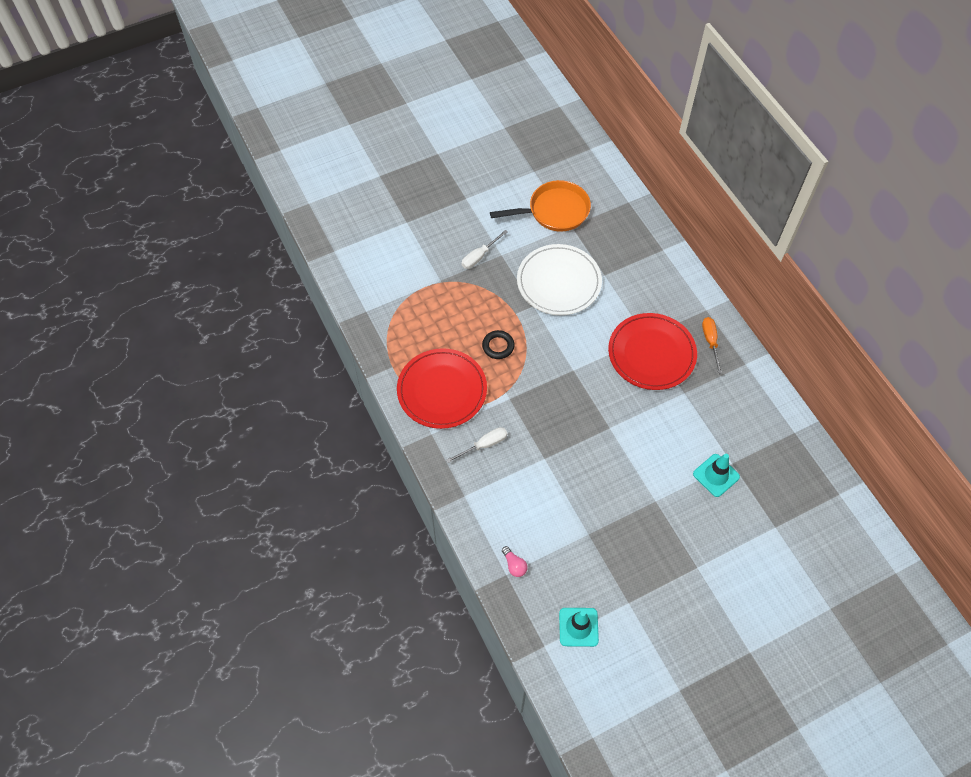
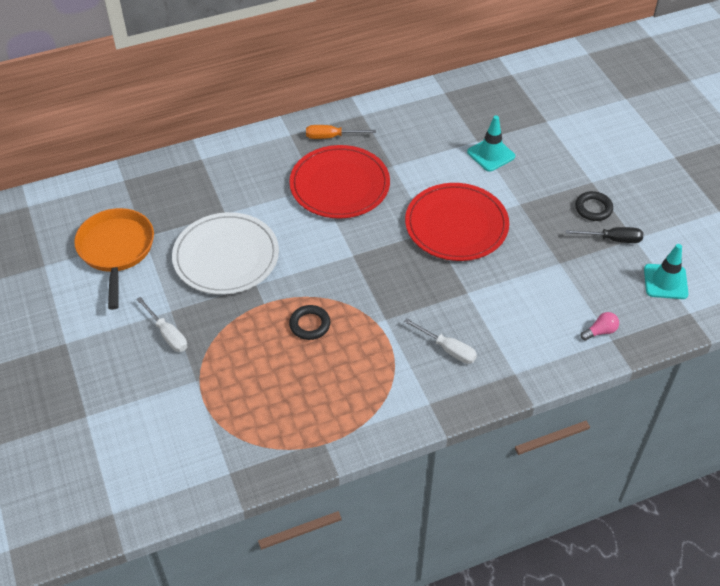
camera: 85 degrees left, 10 degrees down
red plate [397,348,487,429] -> red plate moved to [405,183,509,261]
white screwdriver [446,427,508,463] -> white screwdriver turned 150 degrees clockwise [404,318,477,364]
none -> black screwdriver [566,227,643,243]
none -> black ring [575,191,613,221]

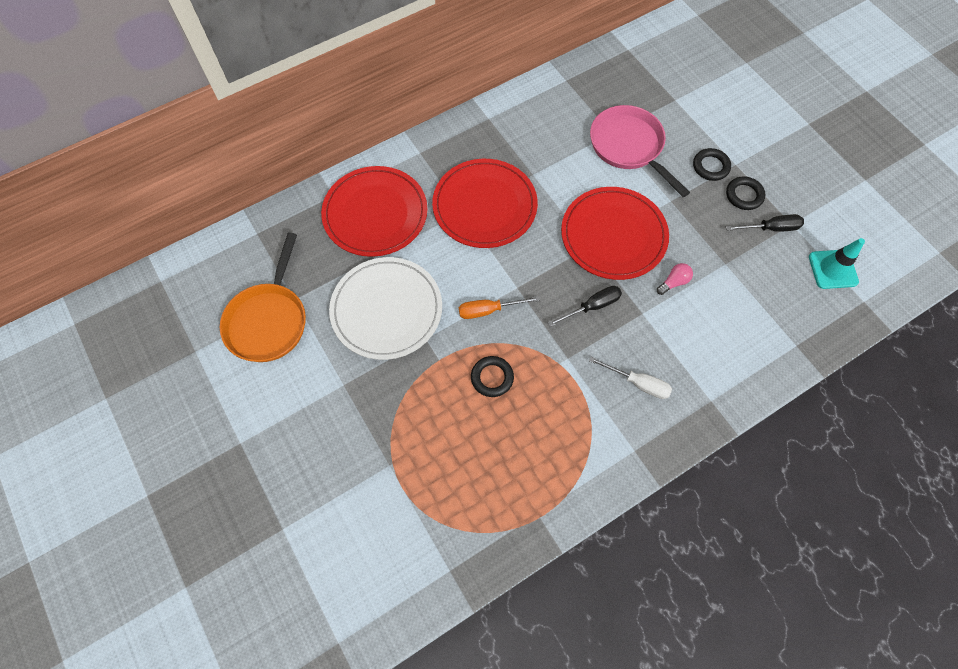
camera: 10 degrees left, 15 degrees up
orange pan [74,208,154,310] -> orange pan turned 150 degrees counterclockwise [220,232,306,362]
white screwdriver [136,297,187,352] -> none
orange screwdriver [306,125,376,139] -> orange screwdriver moved to [459,296,540,319]
turquoise traffic cone [467,116,515,172] -> pink pan [590,105,690,197]
pink light bulb [581,312,619,341] -> pink light bulb moved to [657,263,693,295]
none -> red plate [321,166,427,257]
none -> black screwdriver [548,286,622,327]
none -> black ring [693,148,731,181]

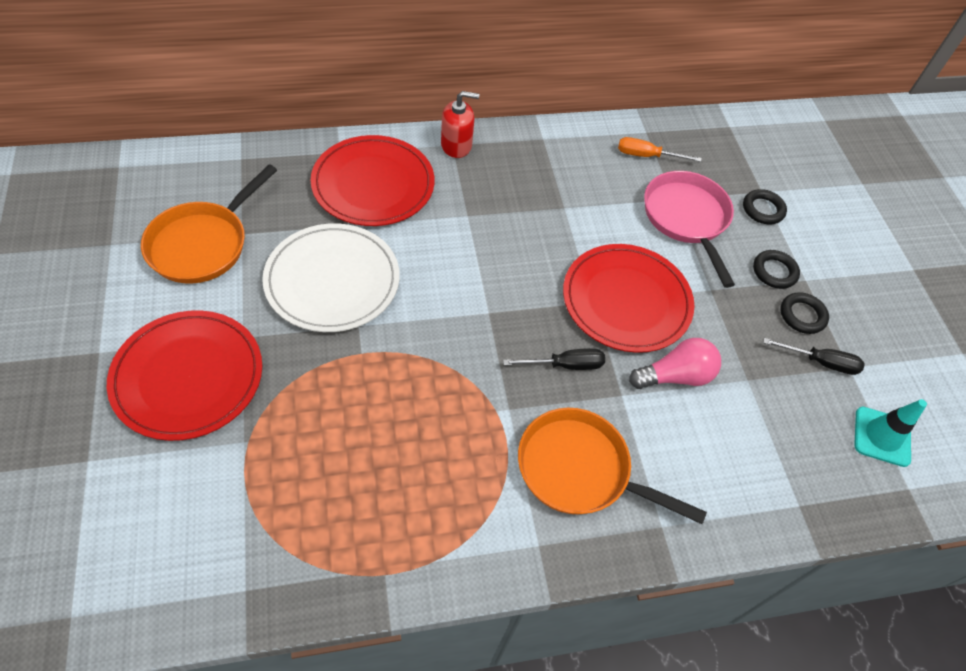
camera: 15 degrees right, 10 degrees down
red plate [432,159,538,248] -> red plate moved to [107,310,262,441]
orange screwdriver [459,296,540,319] -> orange screwdriver moved to [618,137,701,162]
black ring [471,356,514,397] -> black ring moved to [743,189,787,224]
white screwdriver [589,357,672,399] -> orange pan [518,408,707,524]
pink light bulb [657,263,693,295] -> pink light bulb [629,338,721,389], size x1.75
none -> red soap dispenser [441,91,479,158]

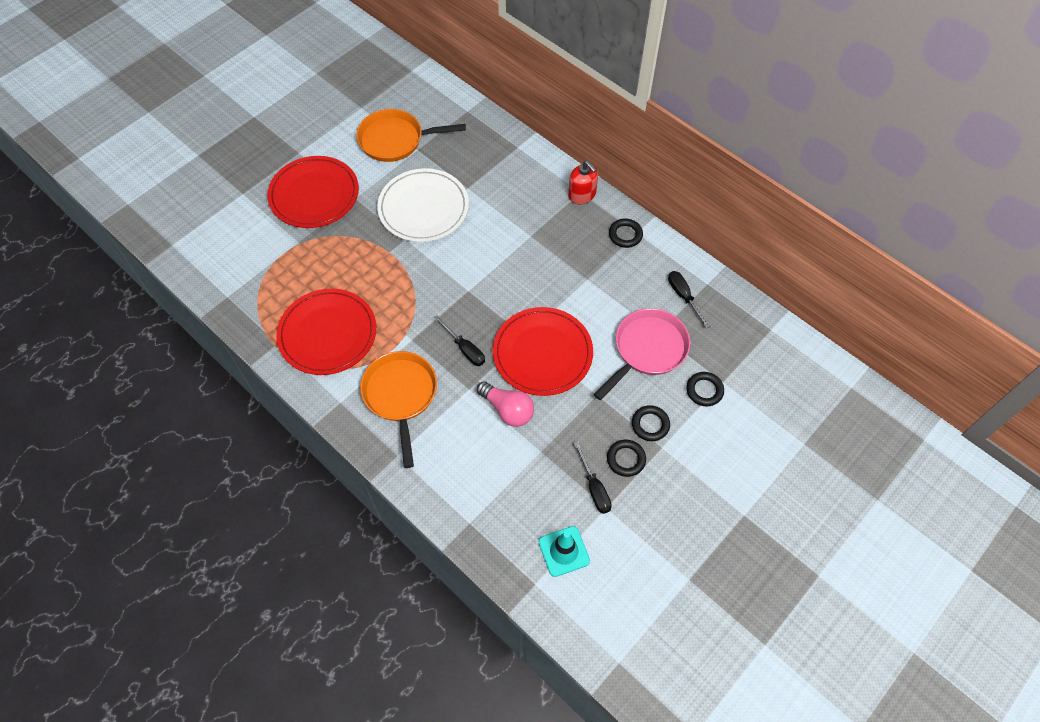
camera: 60 degrees right, 5 degrees up
red plate [311,135,435,226] -> red plate moved to [276,288,376,375]
orange screwdriver [618,137,701,162] -> black screwdriver [668,271,710,328]
none -> black ring [609,219,643,248]

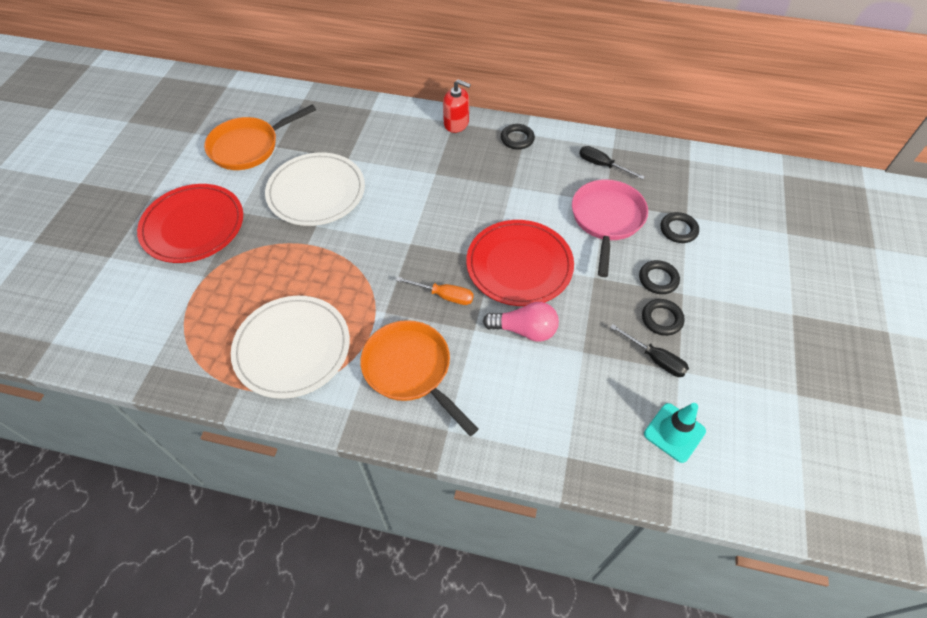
camera: 30 degrees left, 5 degrees down
red plate [276,288,376,375] -> white plate [231,296,350,399]
black screwdriver [434,315,485,366] -> orange screwdriver [396,277,474,305]

